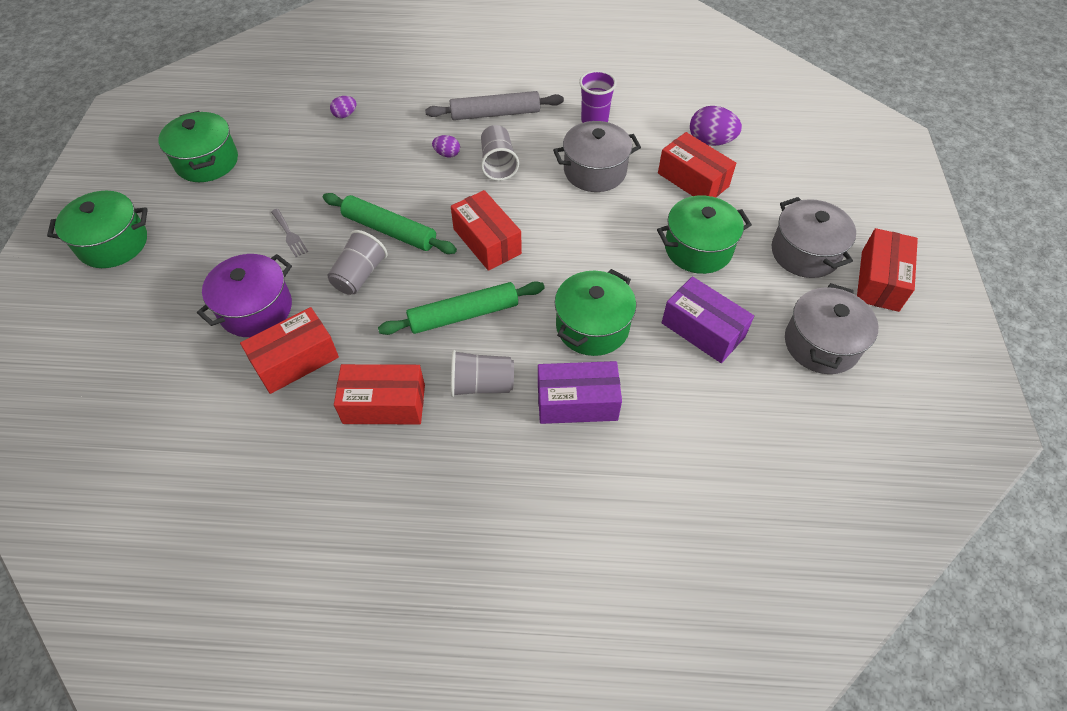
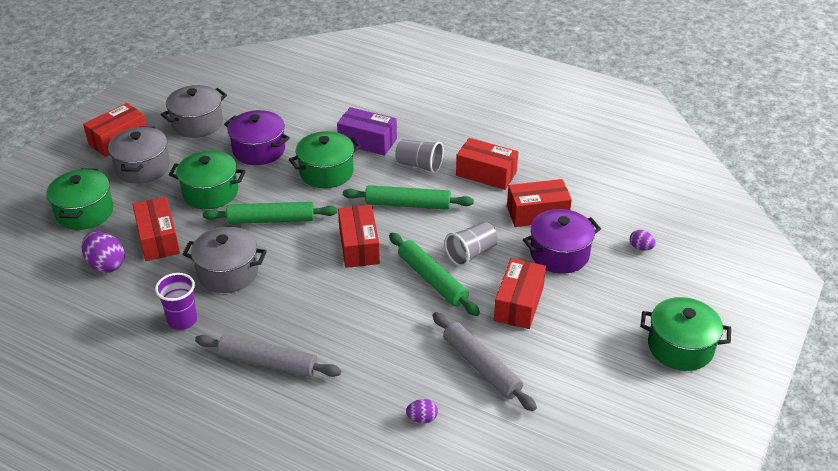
camera: 155 degrees left, 15 degrees down
green pot [158,111,238,182] -> green pot moved to [47,168,113,230]
grey fork [271,209,308,257] -> red box [494,258,546,329]
purple egg [432,135,460,157] -> purple egg moved to [630,230,656,251]
grey cup [481,125,519,181] -> none
purple box [662,277,754,363] -> purple pot [224,110,290,165]
none -> green rolling pin [203,202,338,224]
none -> grey rolling pin [432,312,537,411]

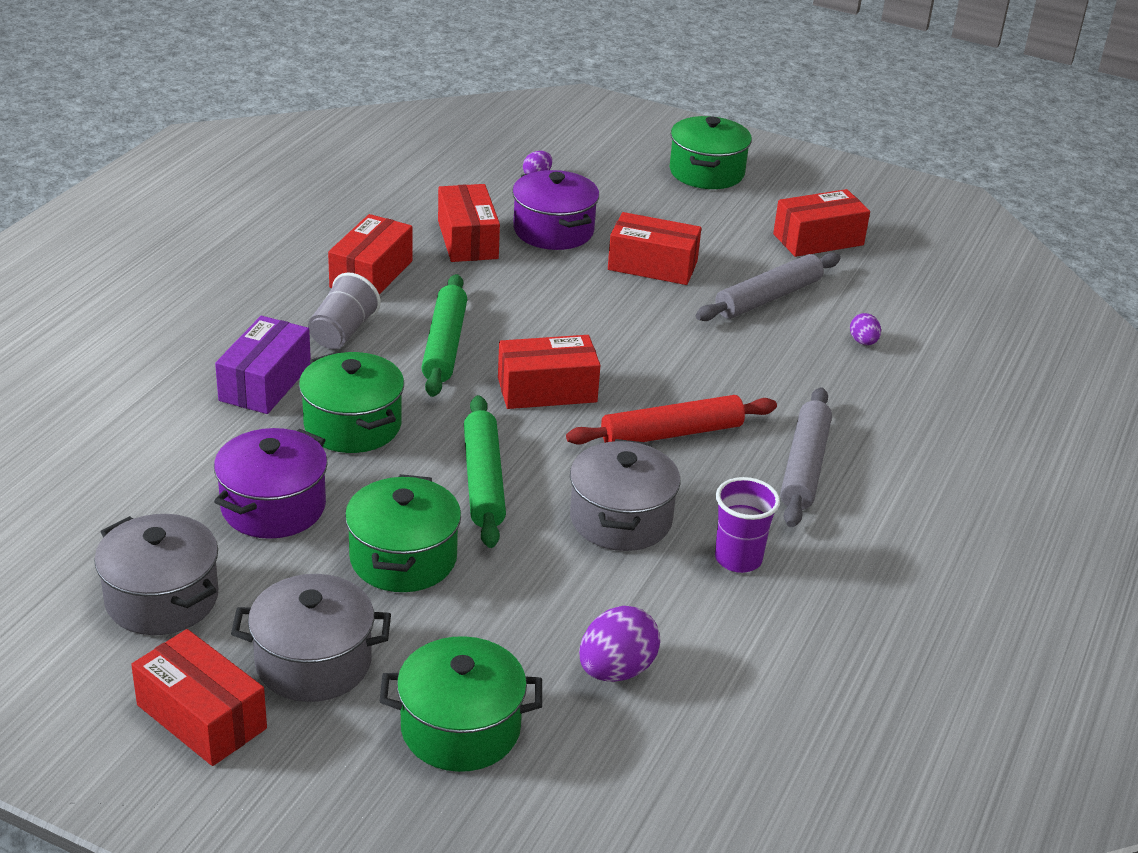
camera: 95 degrees left, 5 degrees down
red box [133,197,180,261] -> red box moved to [773,189,870,257]
green rolling pin [389,233,480,316] -> none
grey cup [445,222,498,266] -> none
none -> red rolling pin [566,395,777,445]

